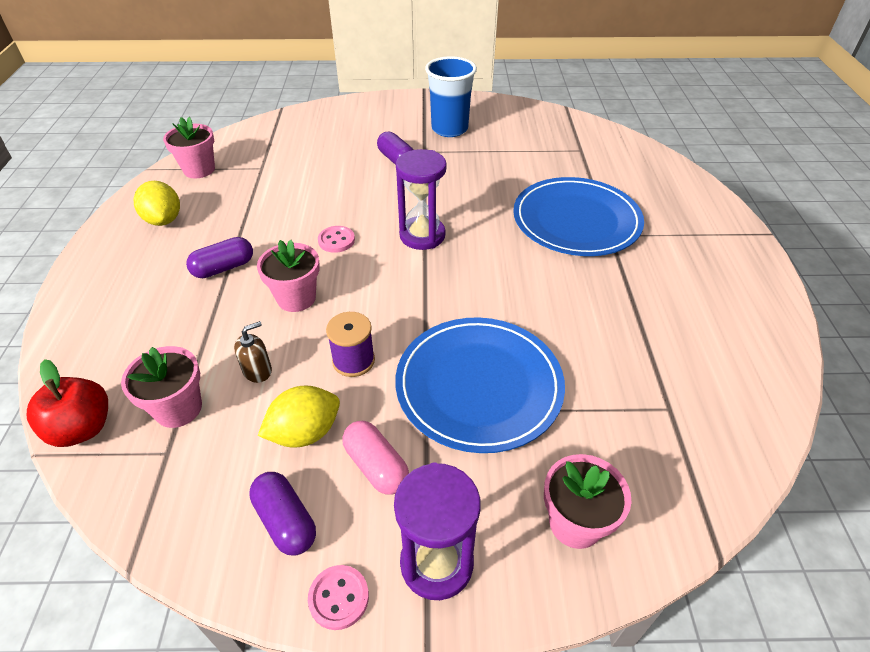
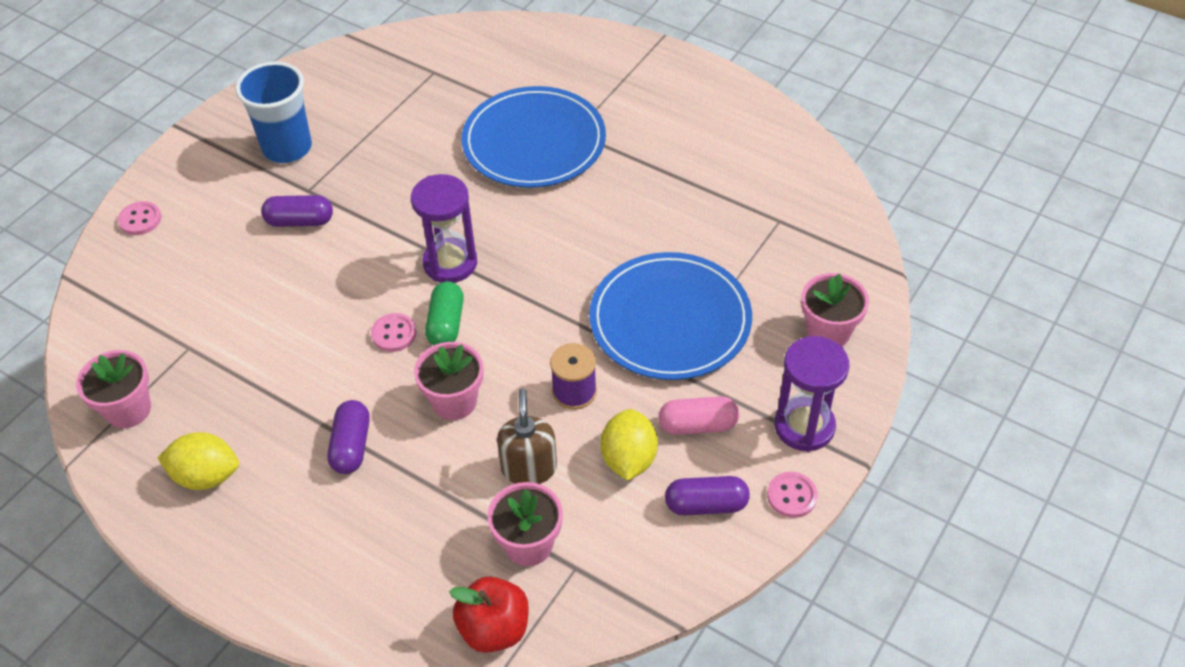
camera: 55 degrees left, 5 degrees up
brown soap dispenser [234,321,272,383] -> brown soap dispenser [497,388,557,484], size x1.50
none -> pink button [118,201,161,235]
none -> green capsule [425,281,464,345]

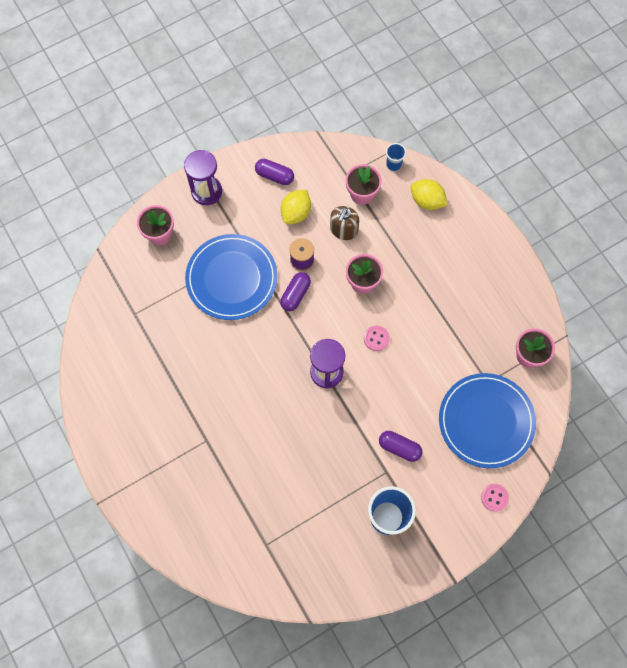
camera: 155 degrees left, 20 degrees up
yellow lemon [157,432,239,490] -> yellow lemon moved to [411,179,448,210]
purple capsule [327,400,369,474] -> purple capsule moved to [280,272,311,311]
green capsule [425,281,464,345] -> none
red apple [449,576,529,653] -> blue cup [386,143,406,171]
blue plate [461,86,606,188] -> blue plate moved to [439,373,536,468]
pink capsule [658,396,739,435] -> none
pink button [767,472,818,518] -> none

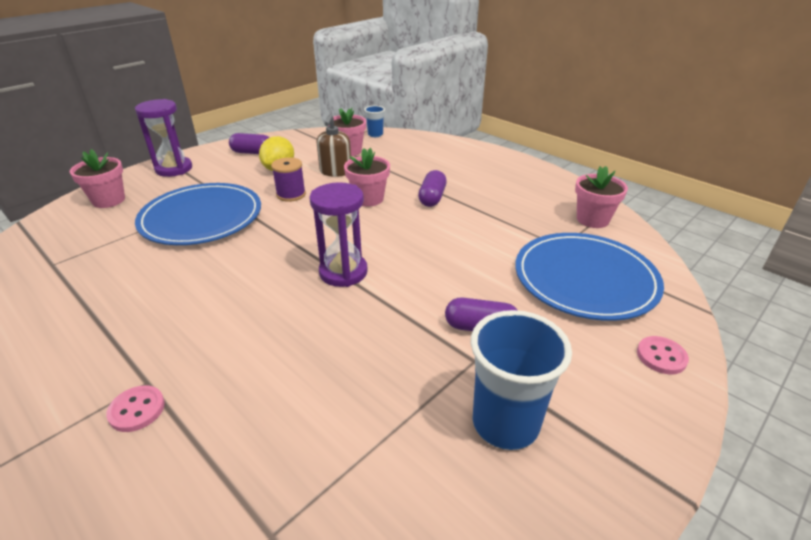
camera: 15 degrees left, 35 degrees down
purple capsule [280,272,311,311] -> purple capsule moved to [418,170,447,207]
pink button [364,325,390,351] -> pink button moved to [106,385,165,432]
yellow lemon [411,179,448,210] -> none

